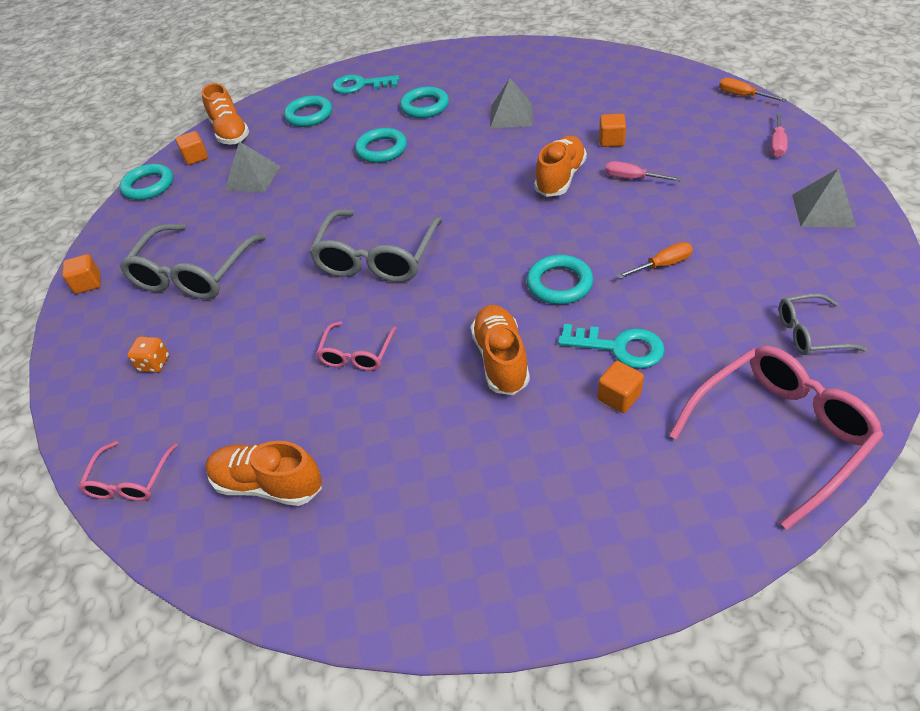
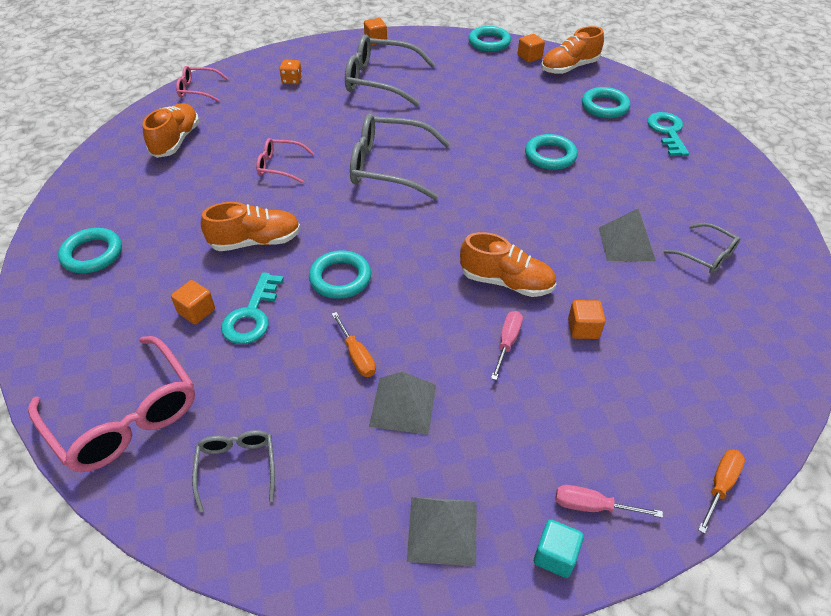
camera: 80 degrees right, 0 degrees up
grey pyramid [225,141,281,192] -> grey pyramid moved to [369,372,436,435]
turquoise ring [400,87,449,118] -> turquoise ring moved to [58,228,122,273]
none -> turquoise cube [534,519,584,578]
none -> grey glasses [663,223,740,274]

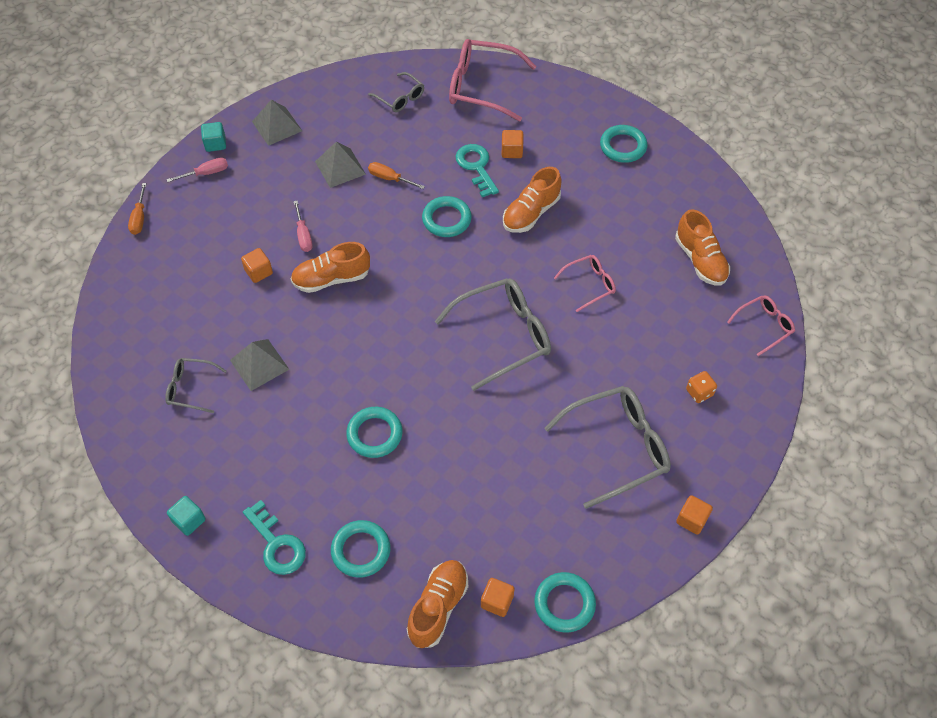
camera: 145 degrees right, 10 degrees up
none -> turquoise cube [167,496,206,536]

